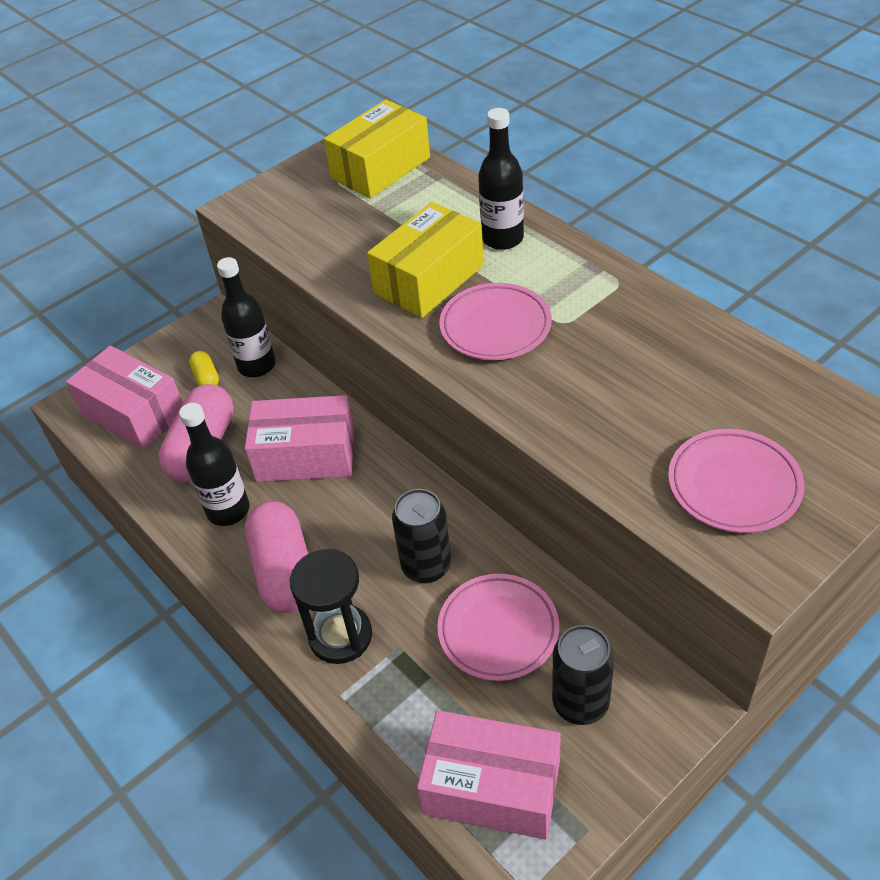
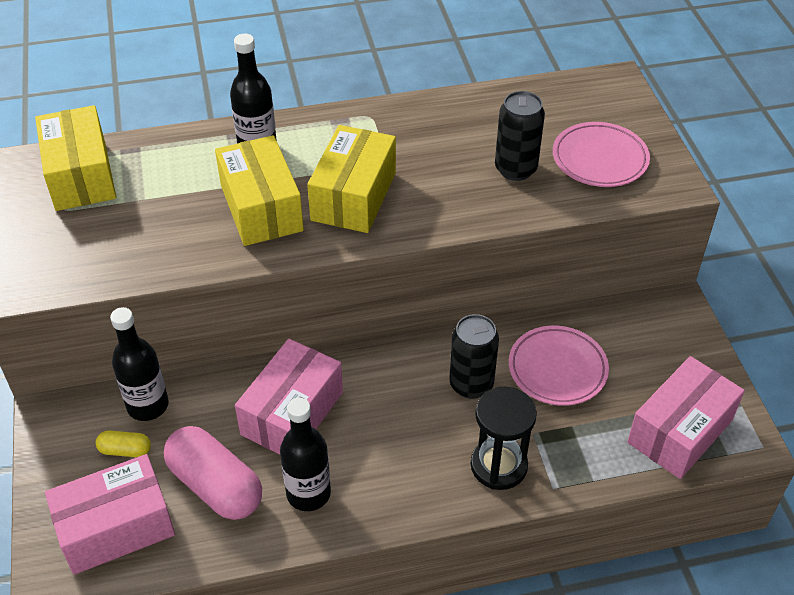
camera: 65 degrees left, 0 degrees up
pink capsule [245,501,308,613] -> none
pink plate [439,283,552,360] -> yellow box [307,125,396,233]
black can [552,625,614,725] -> black can moved to [495,91,545,181]

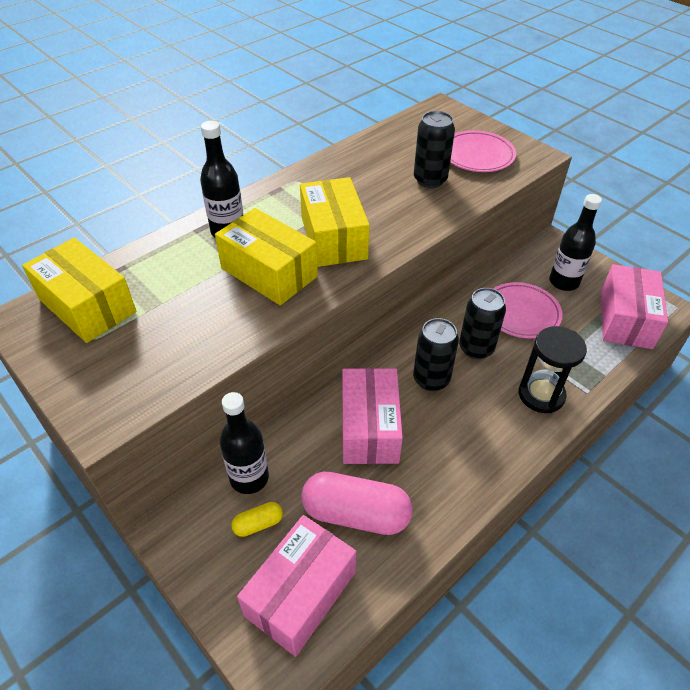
camera: 30 degrees left, 0 degrees up
black bottle [280,398,331,511] -> black bottle moved to [549,194,602,291]
none -> black can [413,318,459,391]

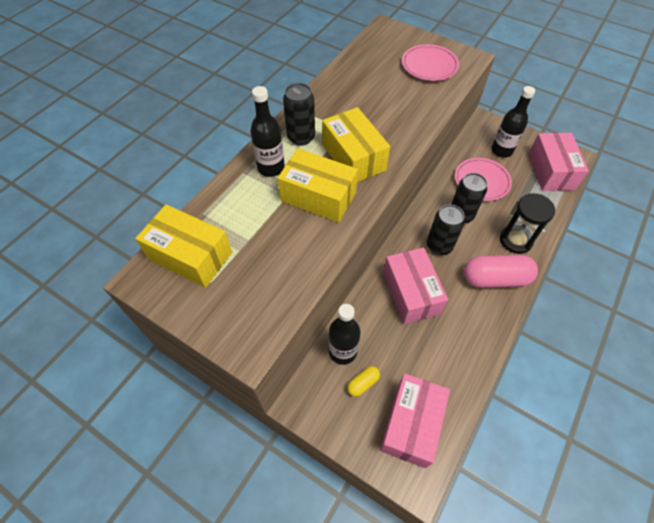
camera: 15 degrees left, 10 degrees up
pink capsule [301,472,413,535] -> pink capsule moved to [464,255,538,288]
black can [414,111,455,188] -> black can moved to [283,83,315,146]

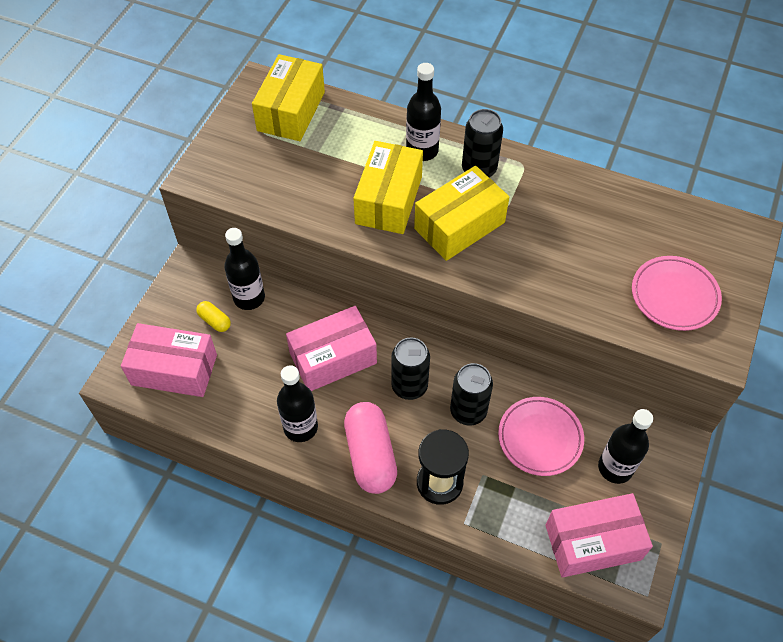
camera: 80 degrees right, 0 degrees up
none -> black bottle [277,365,318,442]

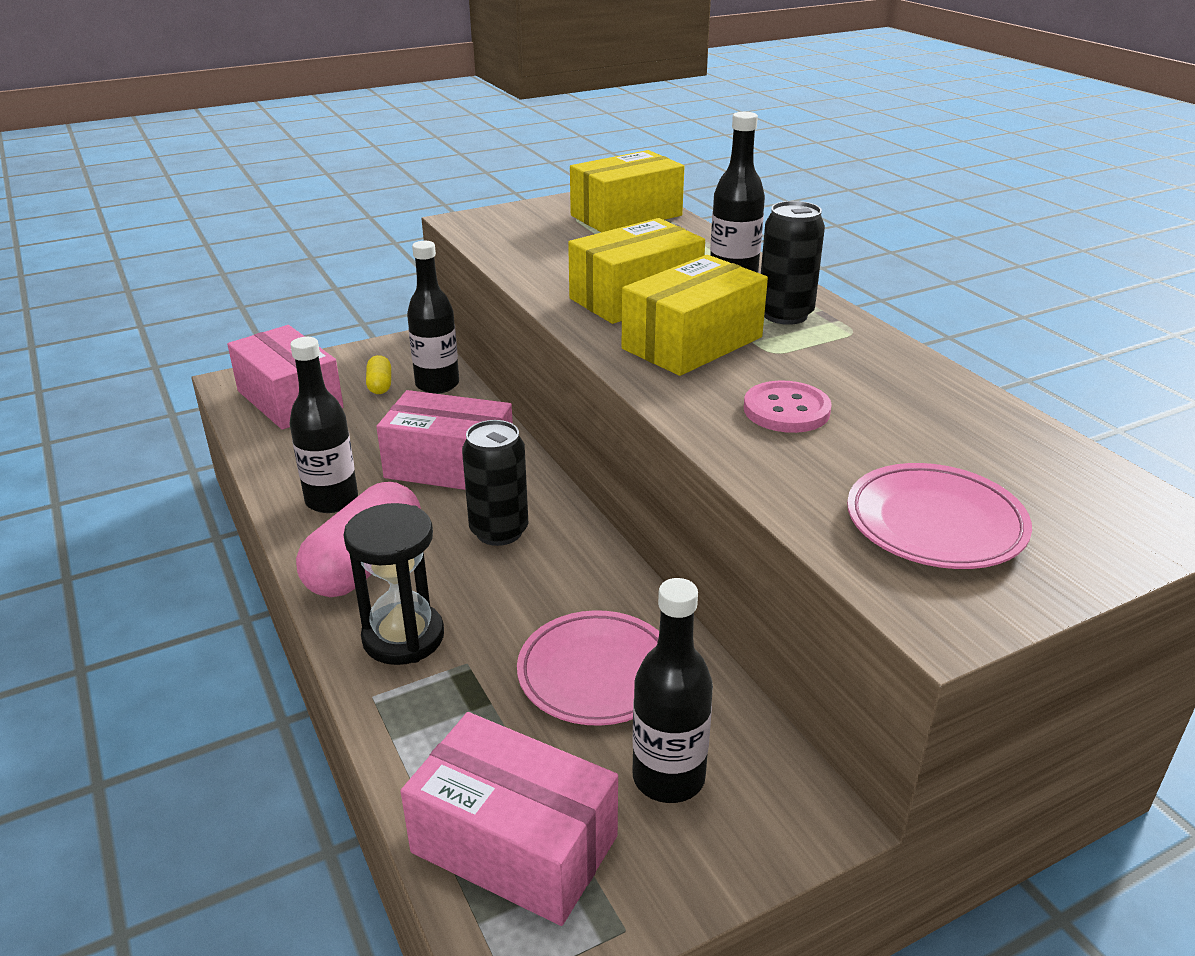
camera: 40 degrees right, 25 degrees down
yellow box [414,166,509,261] -> yellow box turned 45 degrees counterclockwise [622,255,768,376]
black can [450,363,493,425] -> none
none -> pink button [744,381,832,433]

